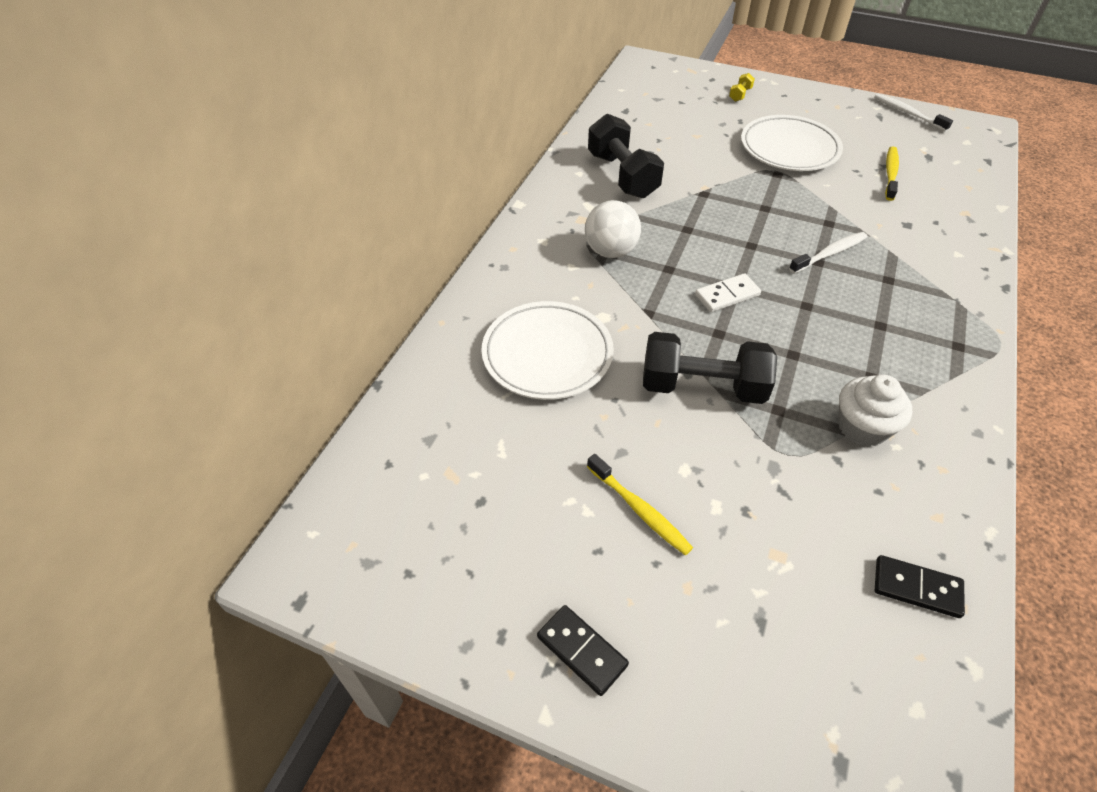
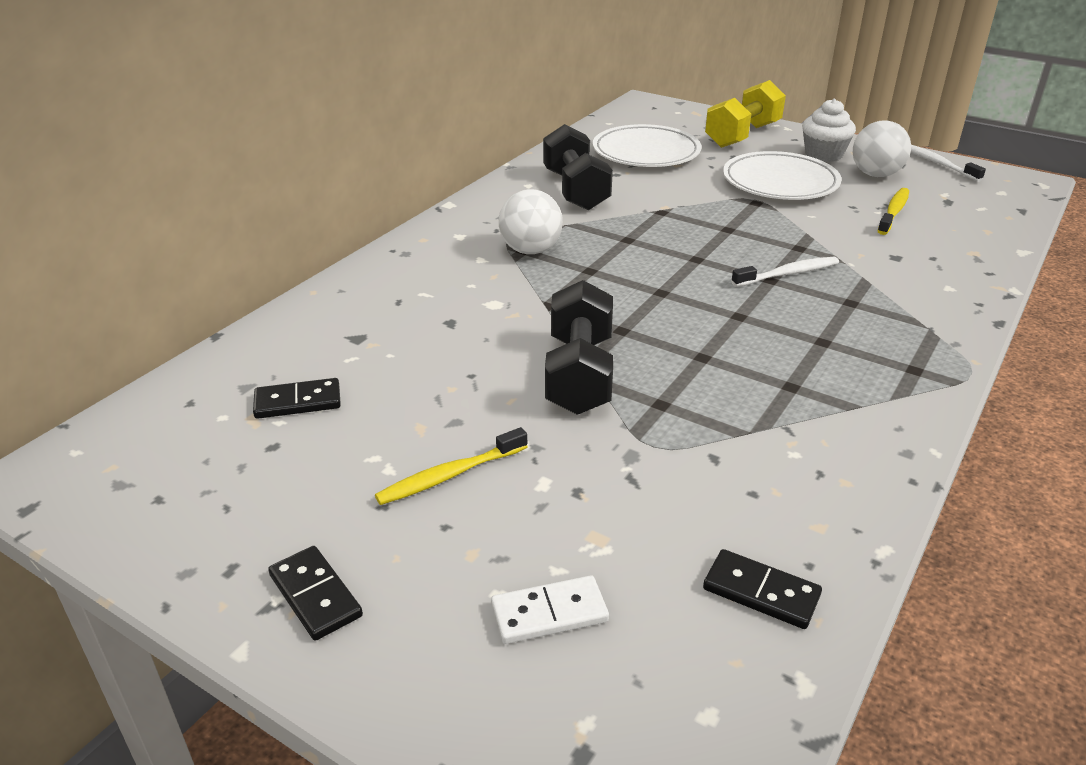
camera: 10 degrees right, 15 degrees down
white plate [481,301,614,400] -> white plate moved to [593,124,701,167]
yellow toothbrush [587,454,693,556] -> yellow toothbrush turned 90 degrees clockwise [375,427,528,505]
black dumbbell [643,332,777,404] -> black dumbbell turned 75 degrees clockwise [545,280,613,415]
white domino [695,273,761,312] -> white domino moved to [491,575,609,644]
yellow dumbbell [729,73,755,102] -> yellow dumbbell [705,80,786,148], size x2.44
white cupcake [838,375,912,447] -> white cupcake moved to [802,99,856,162]
none -> black domino [253,378,341,419]
none -> white ball [853,120,911,177]

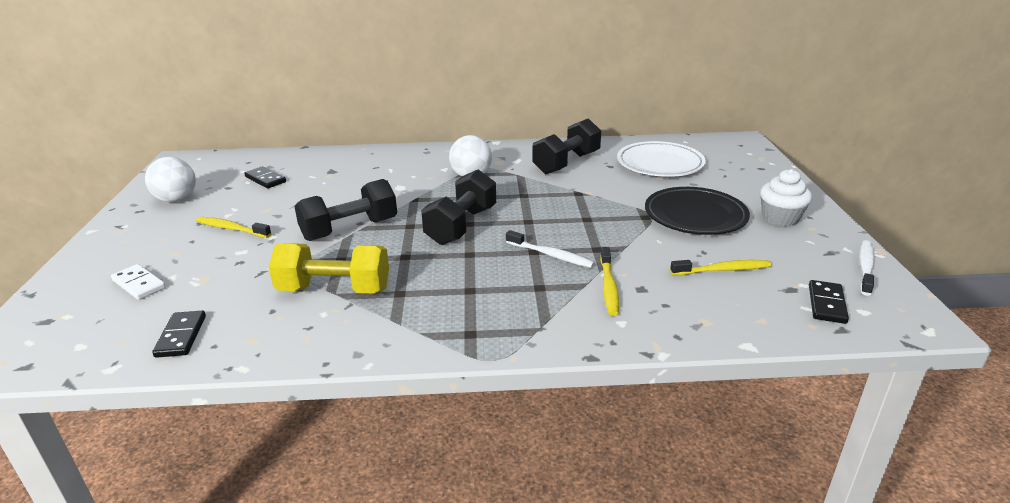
camera: 55 degrees right, 5 degrees down
black domino [268,546,363,641] -> black domino moved to [809,280,849,324]
yellow dumbbell [705,80,786,148] -> yellow dumbbell moved to [269,243,389,294]
white plate [723,151,842,200] -> black plate [645,187,750,235]
white ball [853,120,911,177] -> white ball moved to [145,157,196,202]
none -> black dumbbell [421,169,496,245]
none -> yellow toothbrush [600,247,619,316]

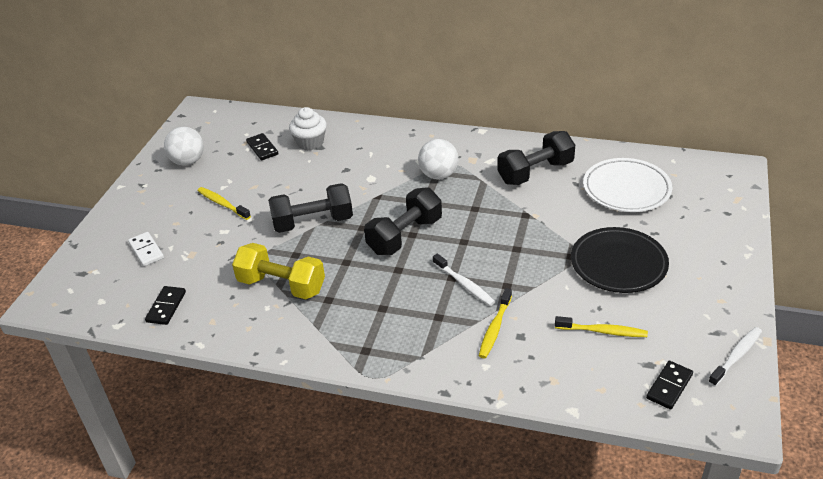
camera: 20 degrees right, 10 degrees up
white cupcake [760,169,812,226] -> white cupcake moved to [289,107,327,150]

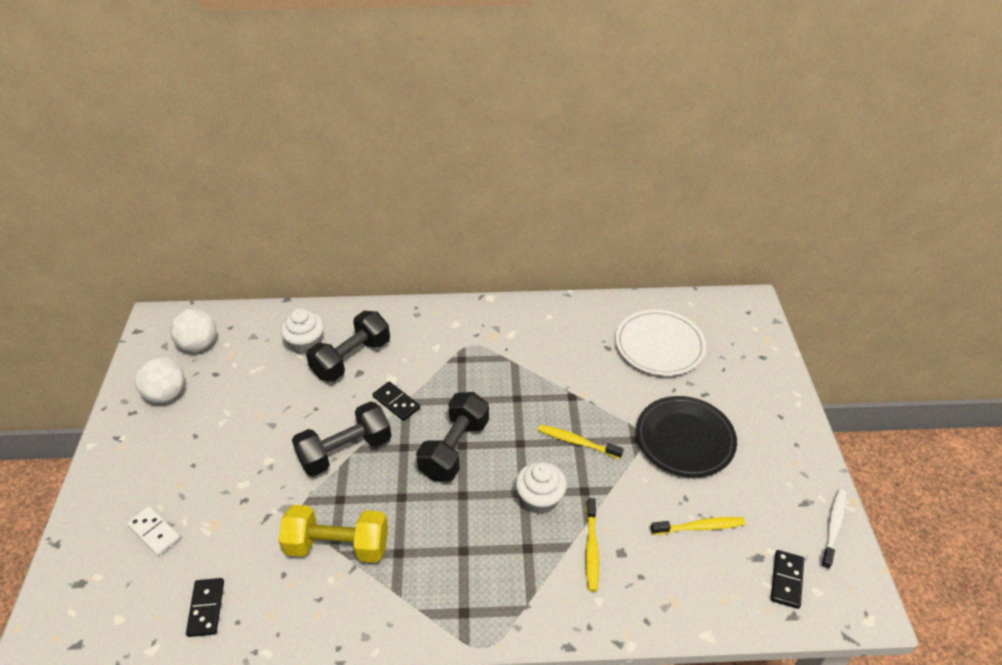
camera: 20 degrees left, 5 degrees up
yellow toothbrush [198,187,251,220] -> yellow toothbrush moved to [538,425,624,459]
black domino [246,133,278,160] -> black domino moved to [373,381,420,421]
white ball [418,139,459,179] -> white ball moved to [170,308,216,352]
white toothbrush [433,254,495,306] -> white cupcake [516,462,567,514]
black dumbbell [497,131,575,185] -> black dumbbell moved to [306,311,390,382]

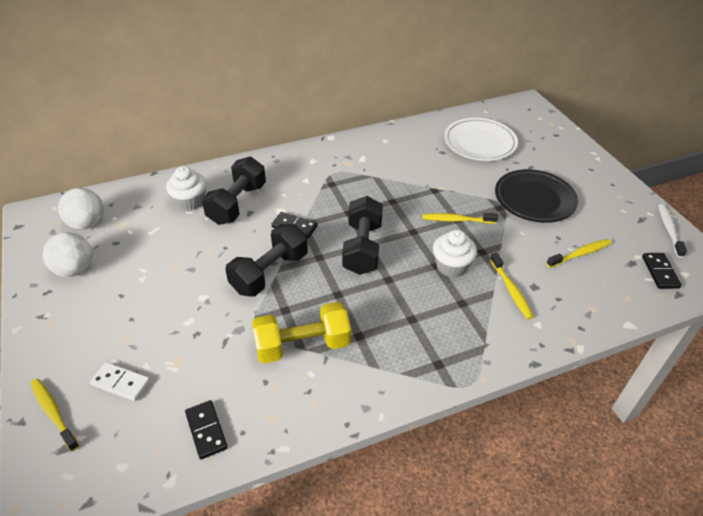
camera: 20 degrees left, 0 degrees up
none -> yellow toothbrush [30,379,79,452]

